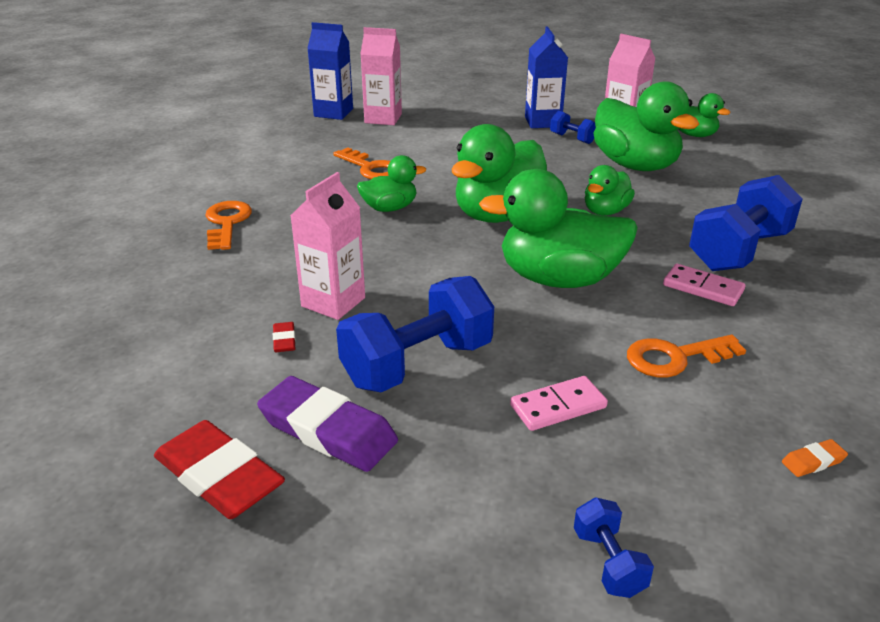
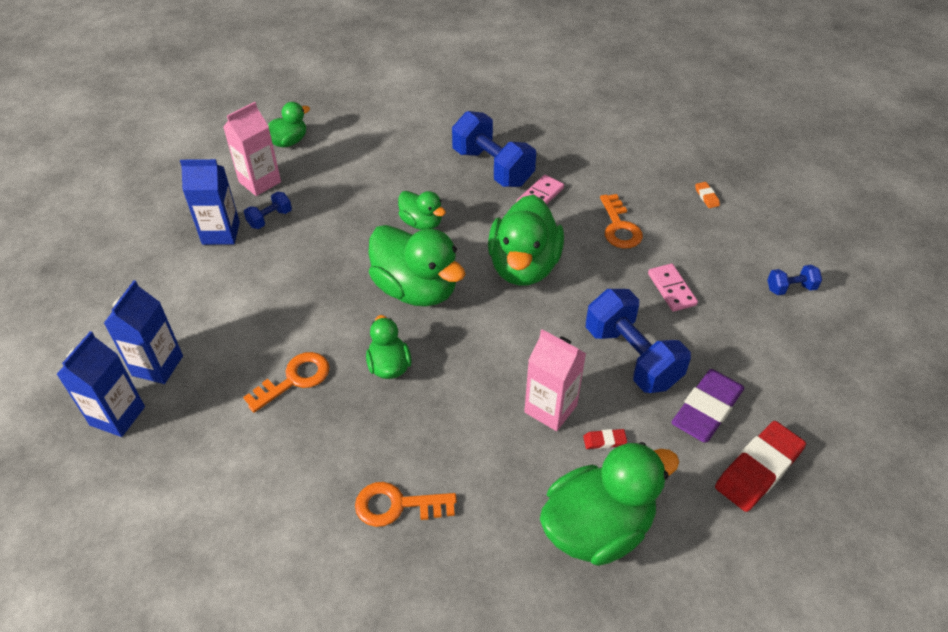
camera: 85 degrees left, 15 degrees up
pink carton [361,27,402,125] -> blue carton [104,280,183,384]
green duck [594,81,699,171] -> green duck moved to [540,442,679,566]

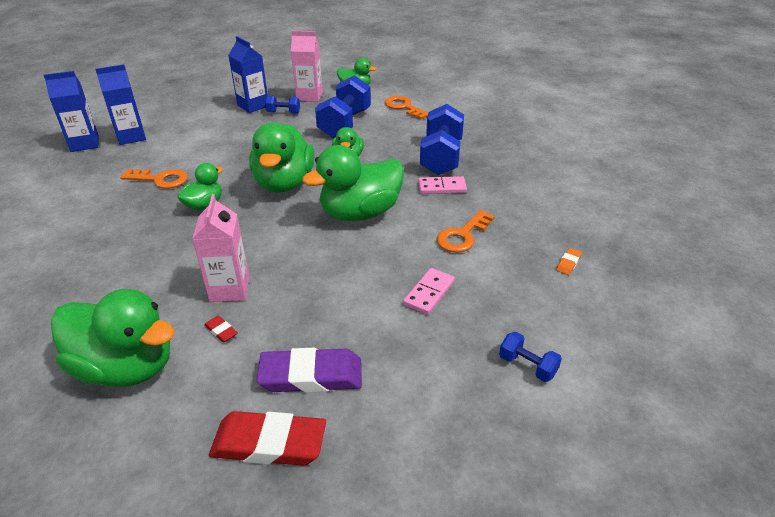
camera: 50 degrees right, 10 degrees down
orange key [355,482,457,527] -> orange key moved to [385,95,428,119]
blue dumbbell [586,289,691,393] -> blue dumbbell moved to [315,75,371,138]

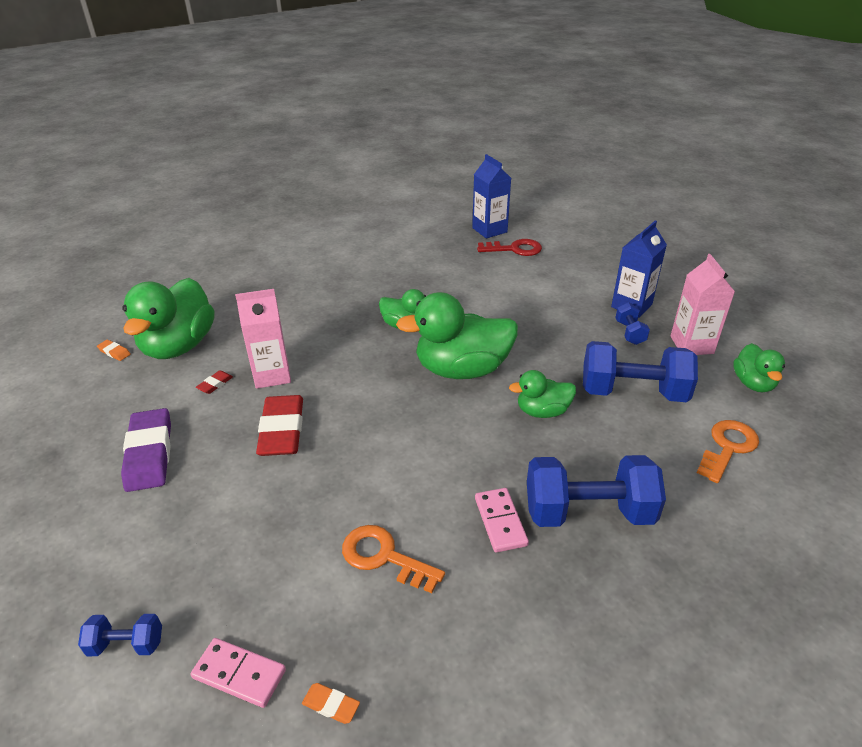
camera: 80 degrees right, 0 degrees up
blue carton [95,64,146,145] -> red key [477,239,542,256]
orange key [120,169,188,189] -> none
red eraser [209,411,326,466] -> red eraser moved to [256,395,303,456]
green duck [302,145,404,221] -> none
pink domino [403,268,455,315] -> pink domino moved to [191,638,286,708]
blue dumbbell [499,332,562,382] -> blue dumbbell turned 60 degrees clockwise [78,614,162,656]
none -> orange eraser [97,340,131,361]

